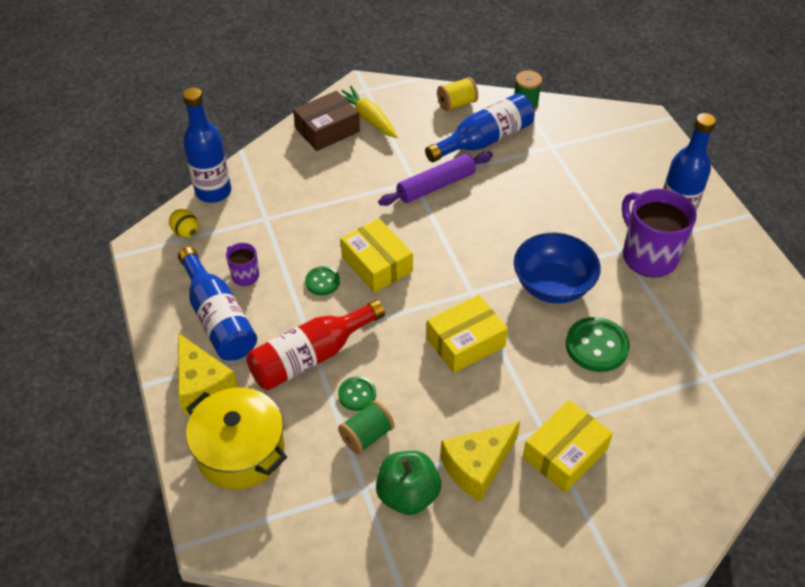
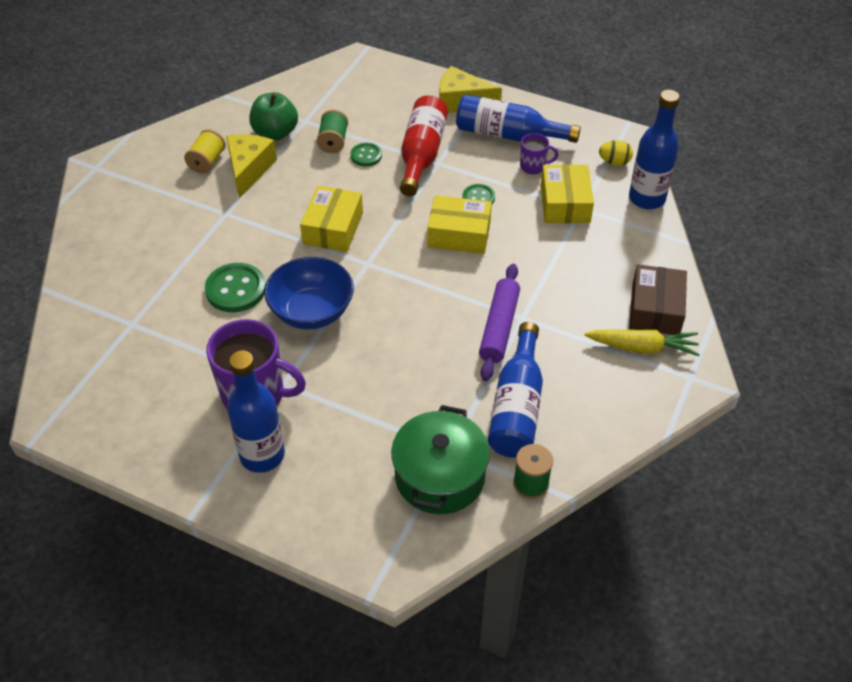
camera: 135 degrees right, 0 degrees up
yellow pot [186,387,287,489] -> none
yellow spool [437,77,478,111] -> yellow spool moved to [184,129,226,173]
yellow box [523,400,613,493] -> yellow box moved to [541,164,594,224]
none -> green pot [391,405,490,514]

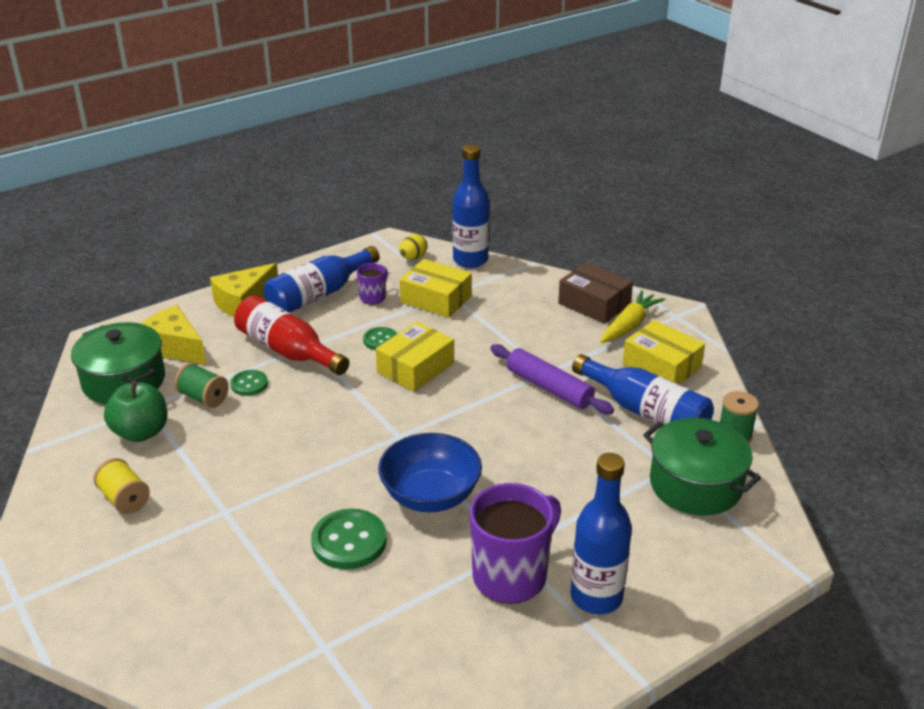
camera: 60 degrees left, 15 degrees down
yellow cheese [226,134,277,199] -> yellow cheese moved to [141,305,206,364]
yellow box [300,186,363,252] -> yellow box moved to [623,320,705,385]
none -> green pot [71,322,165,404]

